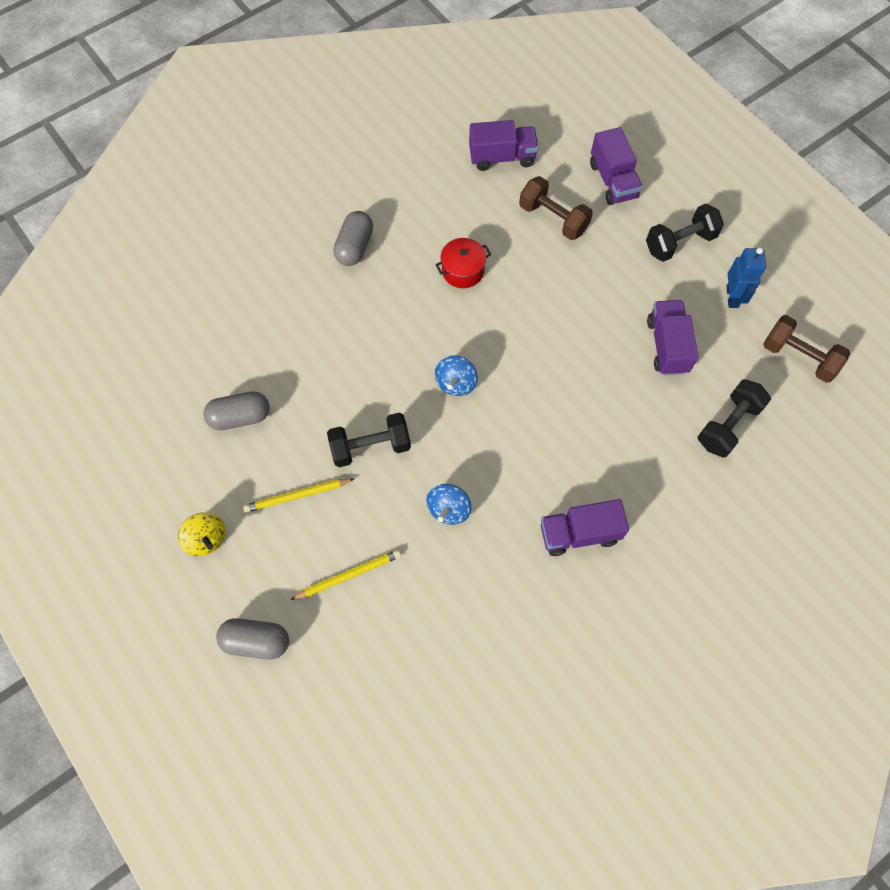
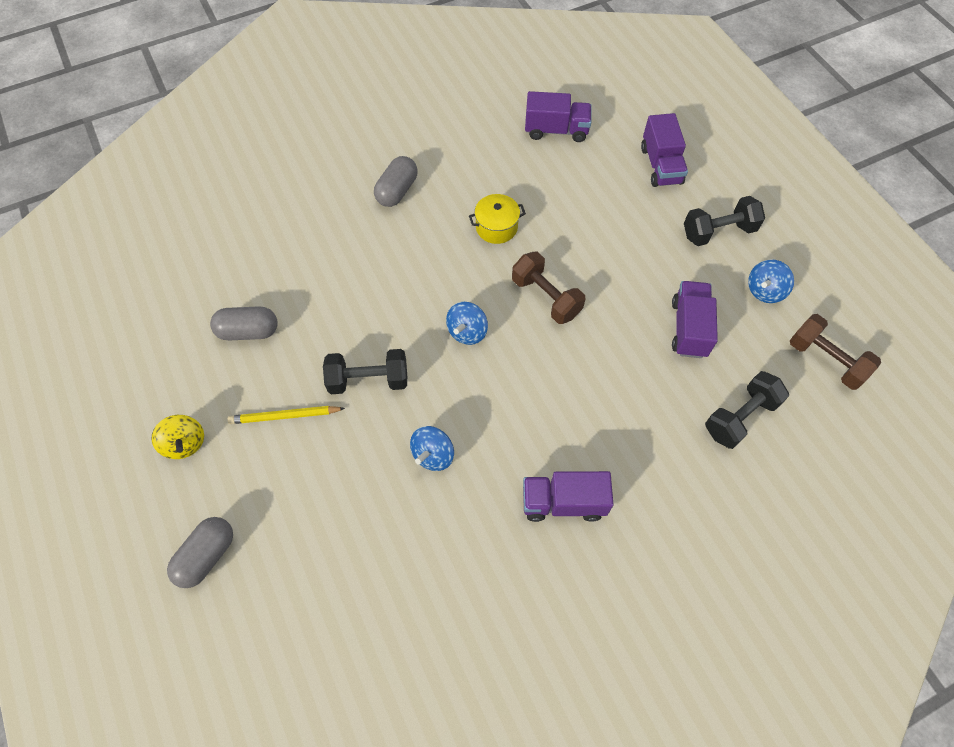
camera: 10 degrees right, 5 degrees down
grey capsule [216,618,289,660] -> grey capsule turned 75 degrees counterclockwise [167,517,233,588]
yellow pencil [290,550,401,600] -> none
red pot [436,238,491,288] -> yellow pot [469,194,526,244]
brown dumbbell [519,176,593,240] -> brown dumbbell moved to [512,252,585,324]
blue robot [726,247,766,308] -> blue spinning top [748,259,794,303]

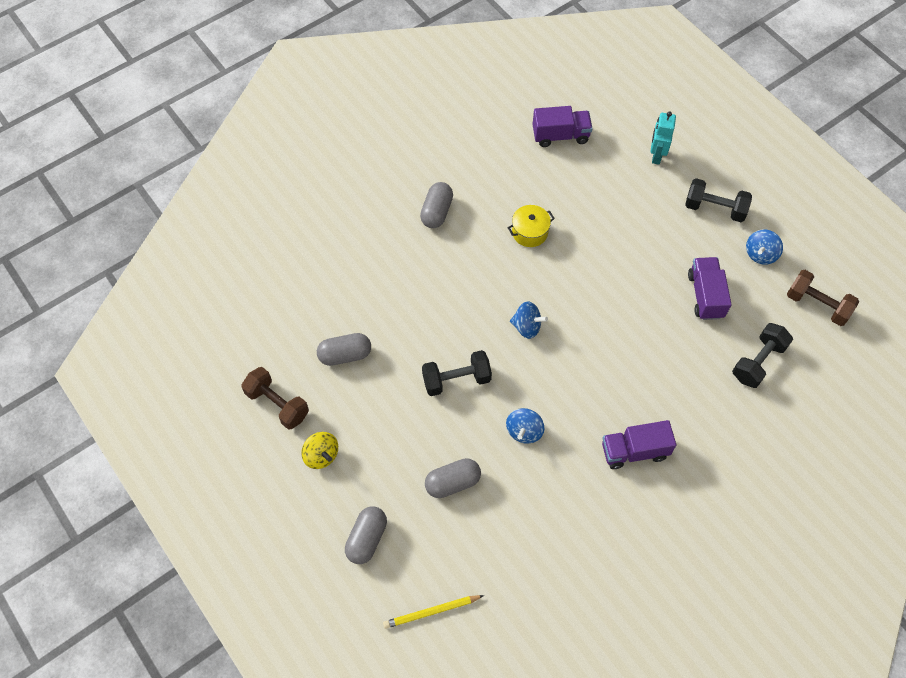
camera: 10 degrees left, 0 degrees up
yellow pencil [227,406,345,424] -> yellow pencil moved to [383,595,484,629]
blue spinning top [446,302,488,345] -> blue spinning top turned 90 degrees counterclockwise [510,301,548,339]
brown dumbbell [512,252,585,324] -> brown dumbbell moved to [241,367,309,430]
purple truck [641,113,688,187] -> turquoise robot [650,112,676,165]
black dumbbell [684,196,765,246] -> black dumbbell turned 45 degrees clockwise [685,178,752,222]
none -> grey capsule [425,458,481,498]

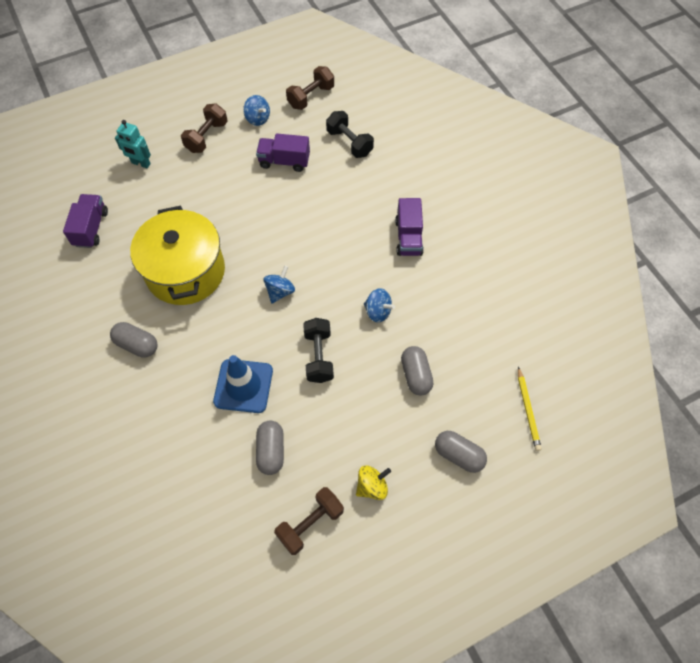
camera: 80 degrees left, 0 degrees up
yellow pot [508,205,555,247] -> yellow pot [130,206,225,305], size x2.38
black dumbbell [685,178,752,222] -> brown dumbbell [181,104,228,153]
none -> blue traffic cone [213,355,273,413]

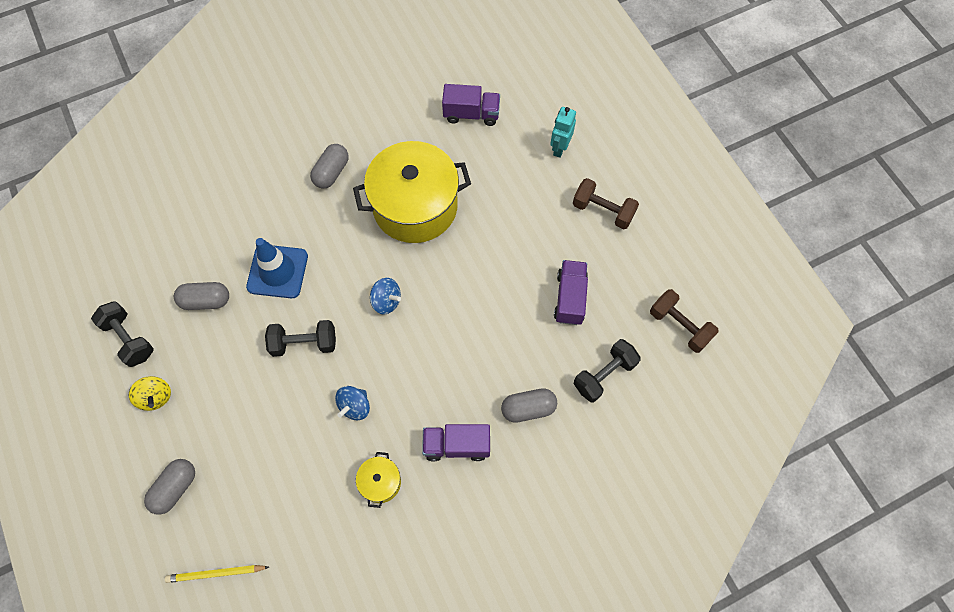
camera: 90 degrees right, 5 degrees up
blue spinning top [243,95,270,126] -> none
brown dumbbell [274,487,344,555] -> black dumbbell [91,301,154,367]
grey capsule [401,346,434,395] -> grey capsule moved to [501,388,557,423]
none -> yellow pot [356,452,401,508]

